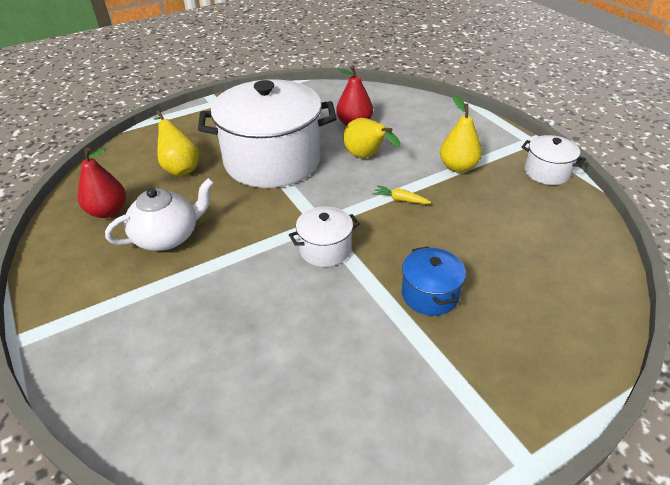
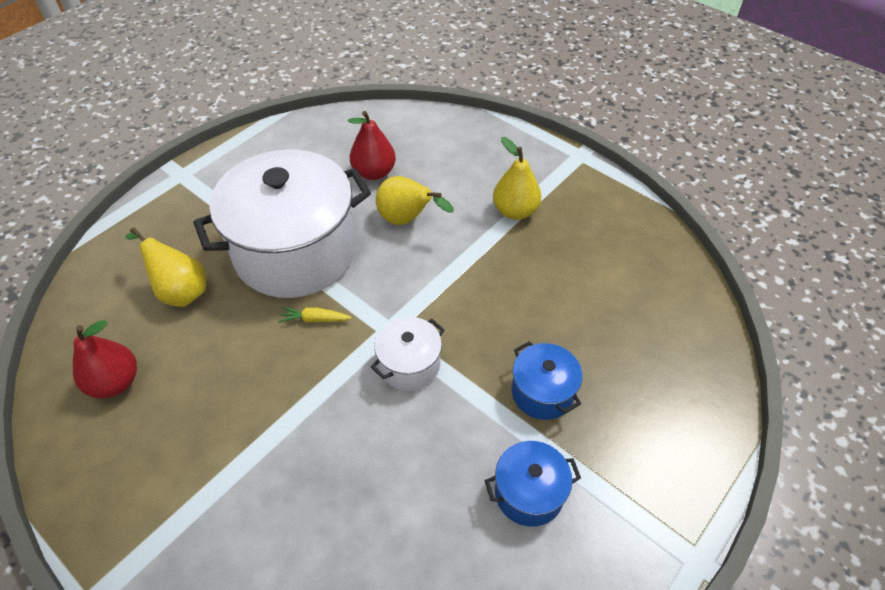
camera: 20 degrees left, 10 degrees up
white teapot [105,178,214,251] -> none
yellow carrot [373,185,431,204] -> yellow carrot moved to [278,307,352,323]
white pot [522,135,586,185] -> none
none -> blue pot [485,441,581,527]

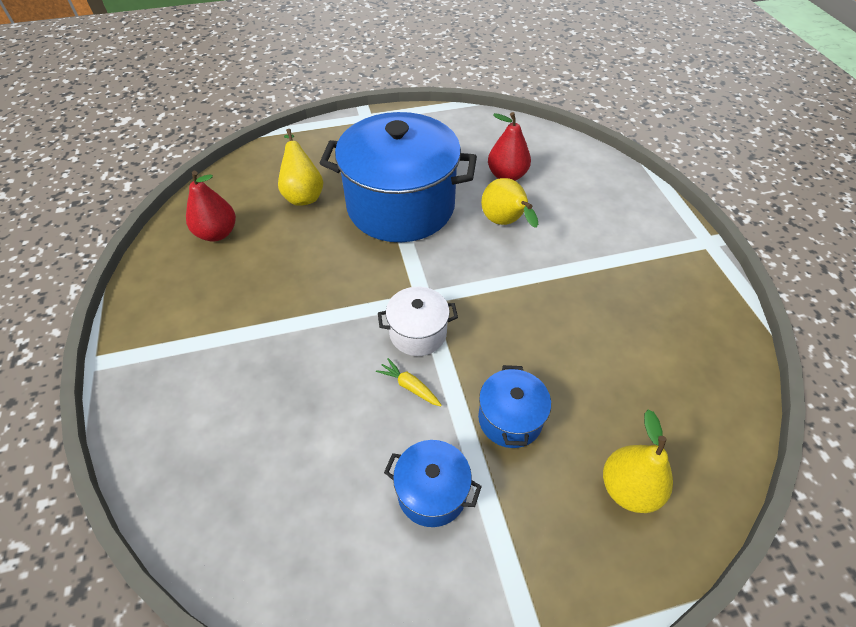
camera: 35 degrees right, 0 degrees up
white pot [193,149,371,298] -> blue pot [320,112,477,242]
yellow carrot [278,307,352,323] -> yellow carrot moved to [376,358,442,406]
yellow pear [493,137,541,220] -> yellow pear moved to [603,410,673,513]

